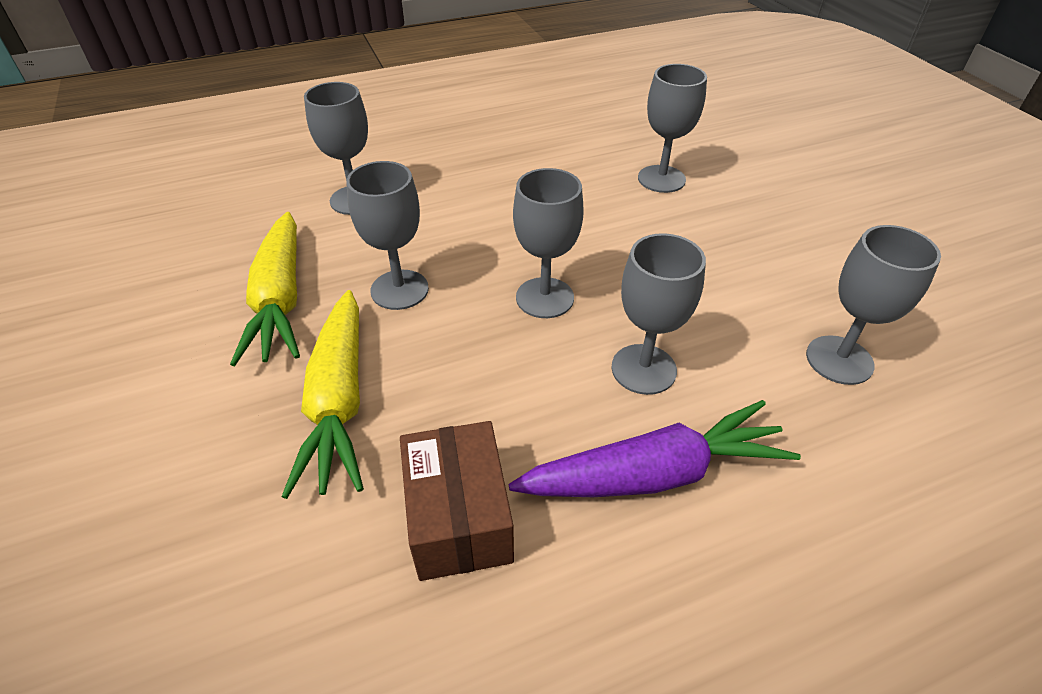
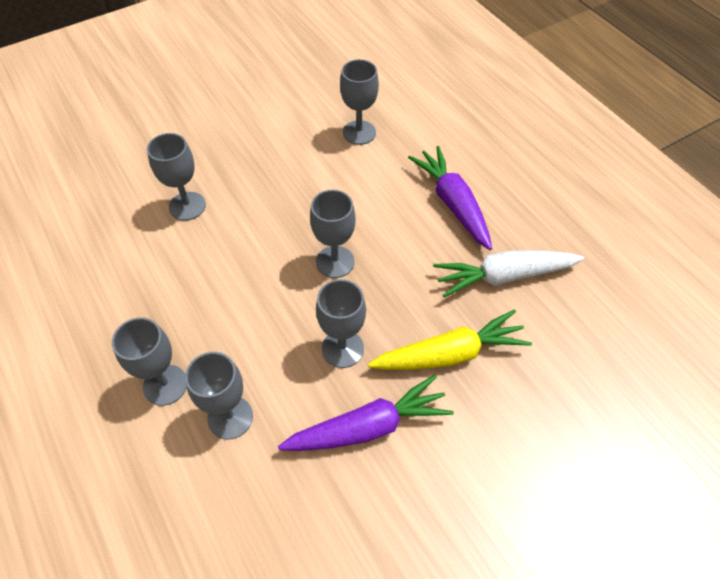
camera: 100 degrees left, 10 degrees up
yellow carrot [230,212,300,366] -> purple carrot [278,374,454,451]
brown box [400,421,514,581] -> white carrot [433,250,584,297]
grey goblet [611,233,706,395] -> grey goblet moved to [112,317,187,406]

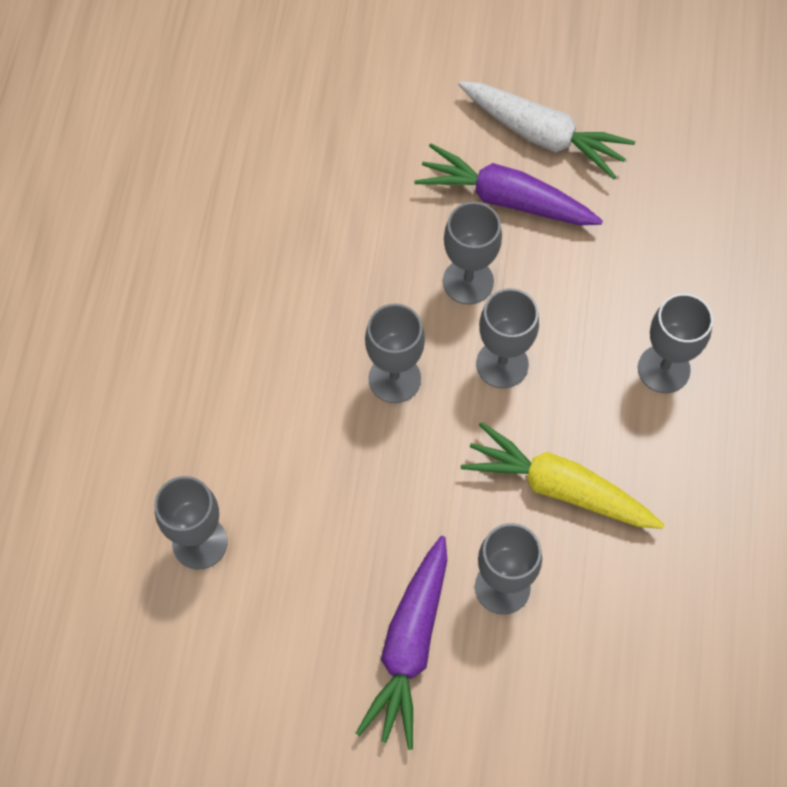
camera: 140 degrees left, 10 degrees up
grey goblet [185,352,253,439] -> grey goblet moved to [476,288,539,388]
yellow carrot [368,309,532,370] -> yellow carrot moved to [461,422,664,529]
purple carrot [408,146,492,250] -> purple carrot moved to [356,536,447,750]
white carrot [433,250,584,297] -> white carrot moved to [458,81,635,179]

